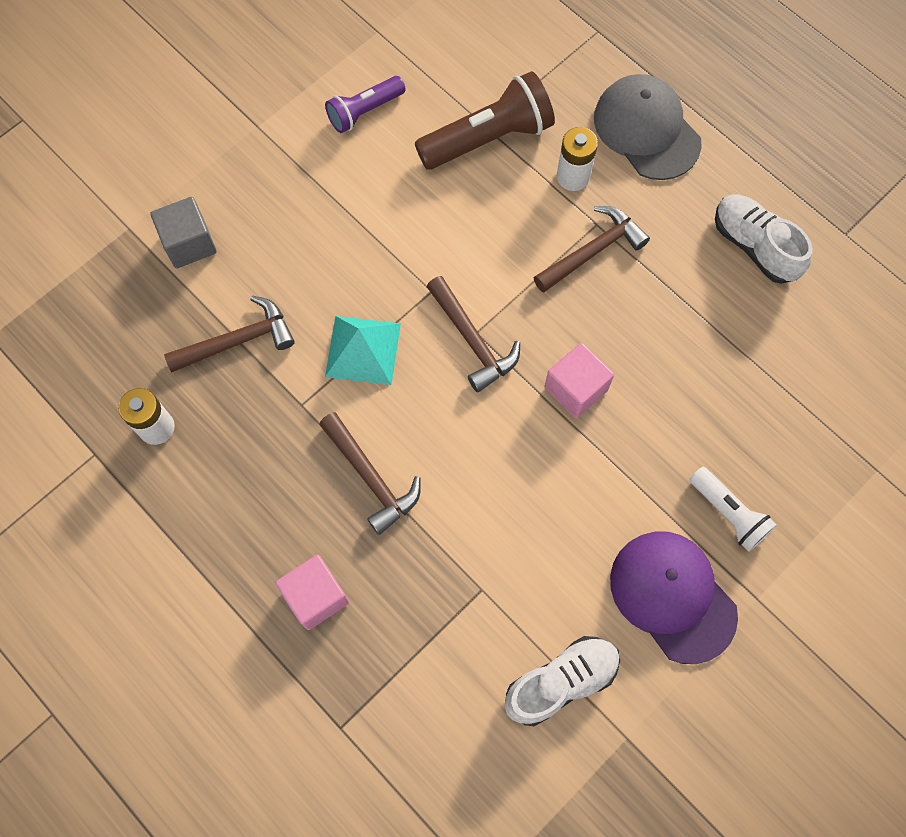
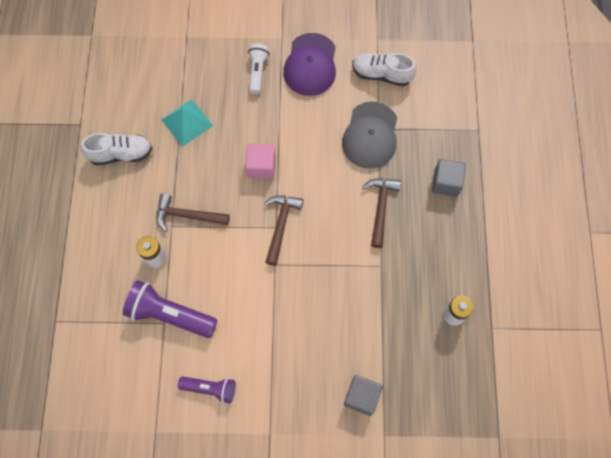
camera: 135 degrees left, 0 degrees up
brown hammer [164,296,295,372] -> none
pink cube [276,555,349,630] -> grey cube [432,159,466,197]
turquoise pyramid [325,316,401,385] -> turquoise pyramid moved to [162,99,213,147]
brown flashlight [415,71,555,170] -> purple flashlight [123,280,217,338]
grey cap [594,74,702,180] -> grey cap moved to [342,101,397,169]
white shoe [715,194,813,284] -> white shoe turned 105 degrees counterclockwise [81,133,152,165]

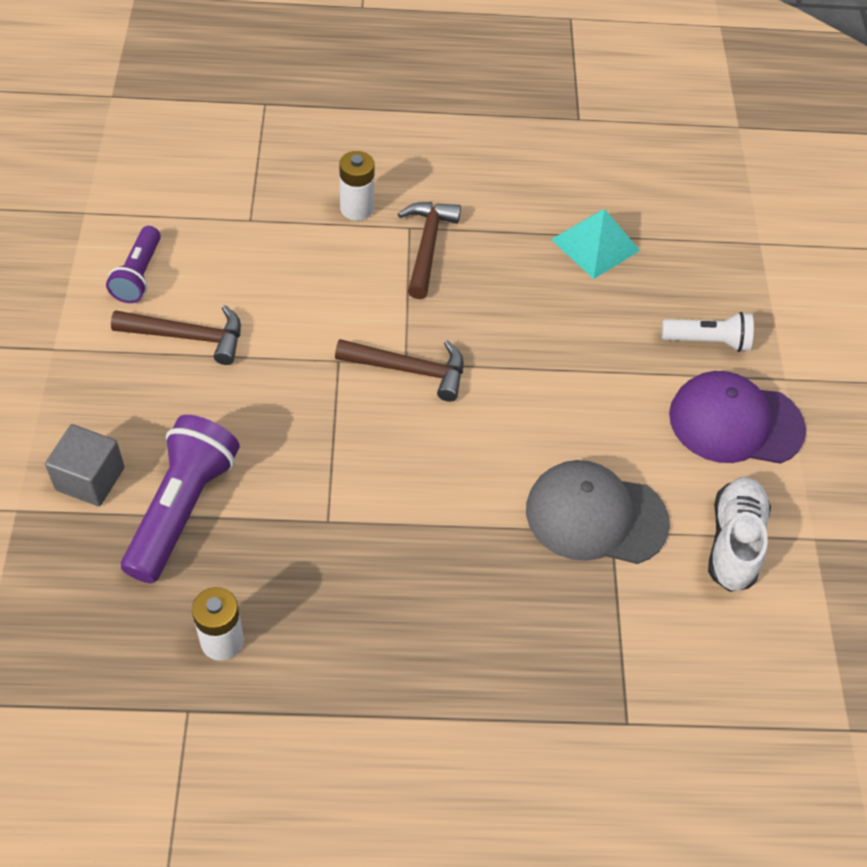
camera: 85 degrees right, 15 degrees down
white shoe [81,133,152,165] -> none
purple flashlight [123,280,217,338] -> purple flashlight moved to [121,415,240,583]
pink cube [245,144,275,179] -> none
brown hammer [362,178,401,248] -> brown hammer moved to [111,305,241,365]
grey cube [432,159,466,197] -> none

